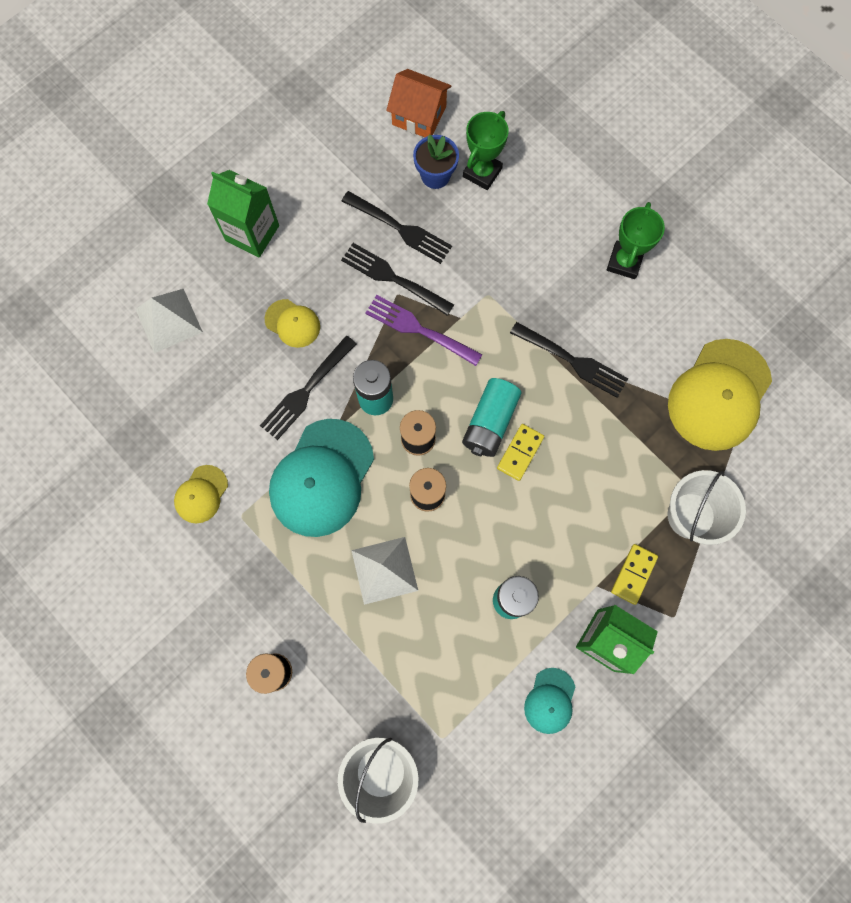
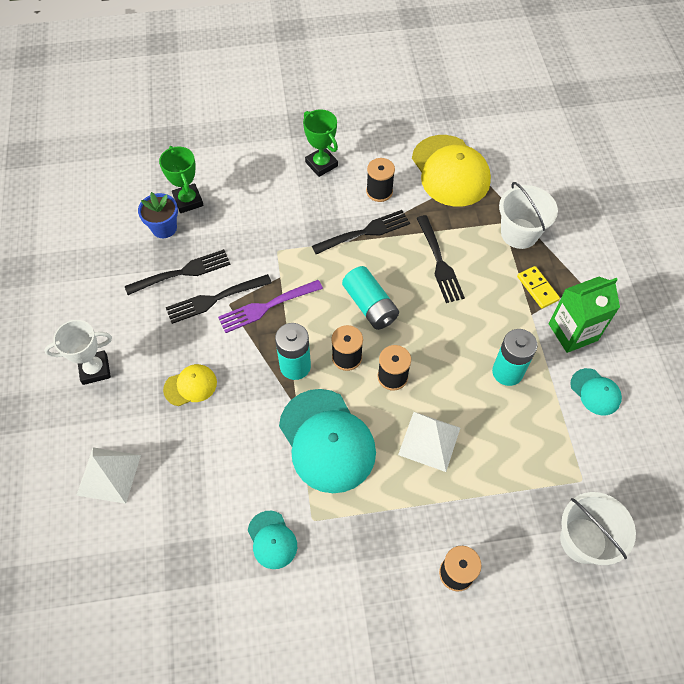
camera: 55 degrees left, 15 degrees down
yellow cap [174,465,228,523] -> turquoise cap [248,511,297,569]
green carton [207,170,279,257] -> white trophy [44,320,112,385]
black fork [260,336,356,440] -> black fork moved to [417,215,465,303]
orange house [386,69,452,137] -> none
yellow domino [497,424,544,481] -> none
none -> black spool [366,158,395,202]

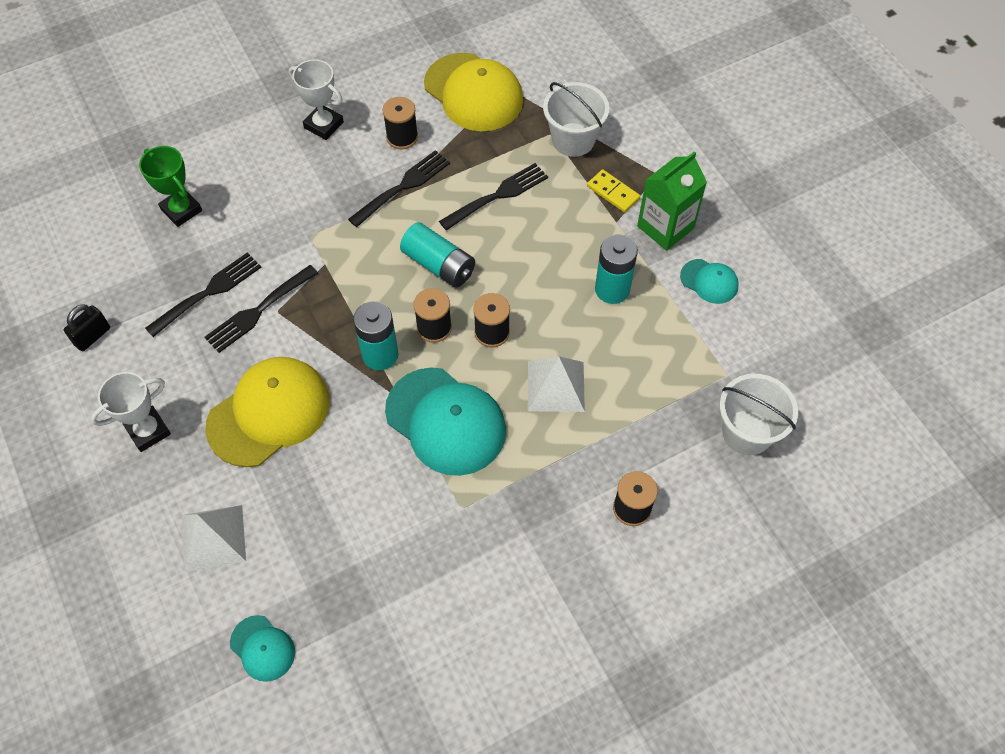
camera: 20 degrees left, 0 degrees up
blue flower pot [138,192,178,238] -> none
yellow cap [163,364,217,406] -> yellow cap [205,357,330,467], size x2.02
purple fork [218,280,323,333] -> none
turquoise cap [248,511,297,569] -> turquoise cap moved to [230,615,295,682]
green trophy [303,109,338,177] -> white trophy [289,59,344,140]
black fork [417,215,465,303] -> black fork turned 90 degrees counterclockwise [439,163,548,230]
none -> black padlock [64,304,110,351]

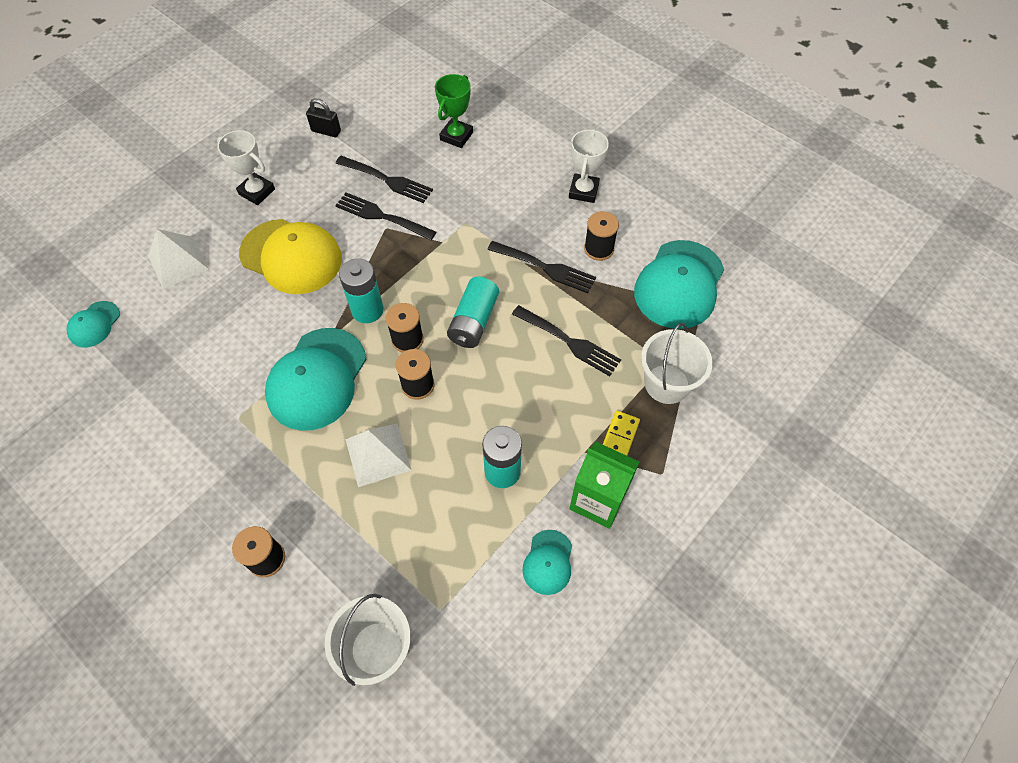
camera: 70 degrees right, 0 degrees up
yellow cap [424,53,523,131] -> turquoise cap [634,240,724,329]

